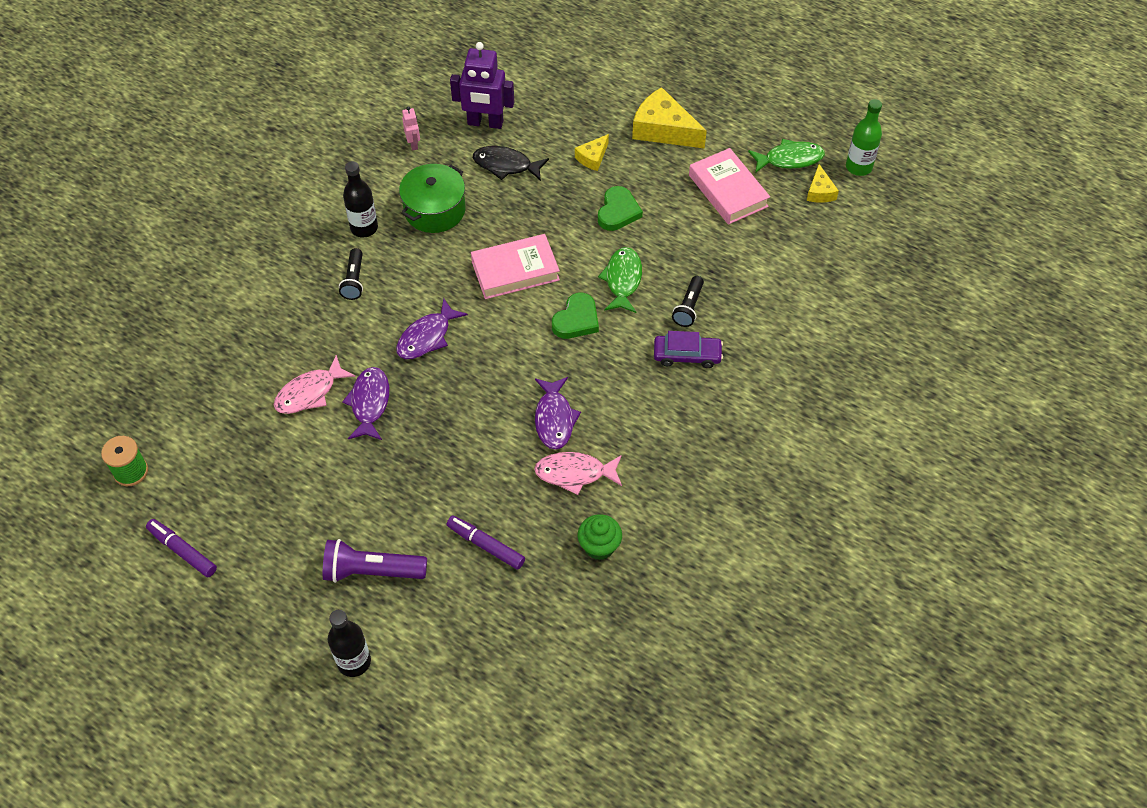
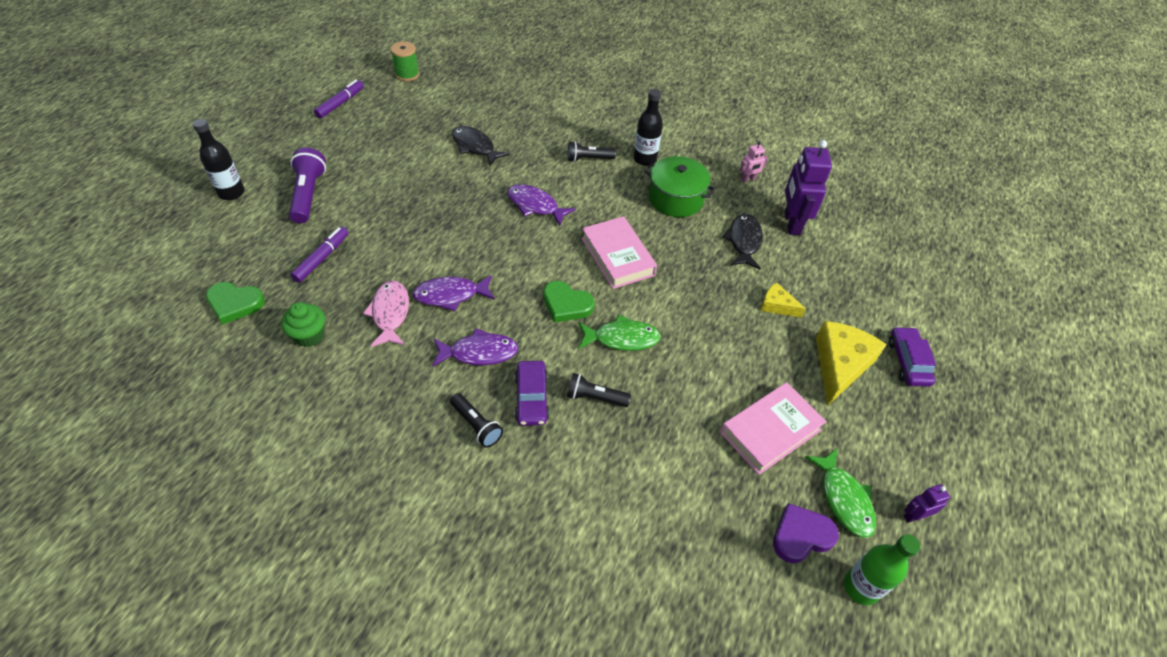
camera: 80 degrees right, 5 degrees down
pink fish [274,355,356,414] -> black fish [452,126,510,166]
purple fish [342,367,389,440] -> purple fish moved to [432,328,519,367]
green heart [598,186,643,231] -> green heart moved to [206,282,265,325]
yellow cheese [807,164,839,203] -> purple heart [773,503,839,563]
none -> black flashlight [450,393,503,448]
none -> purple car [889,326,936,387]
none -> purple robot [904,484,950,523]

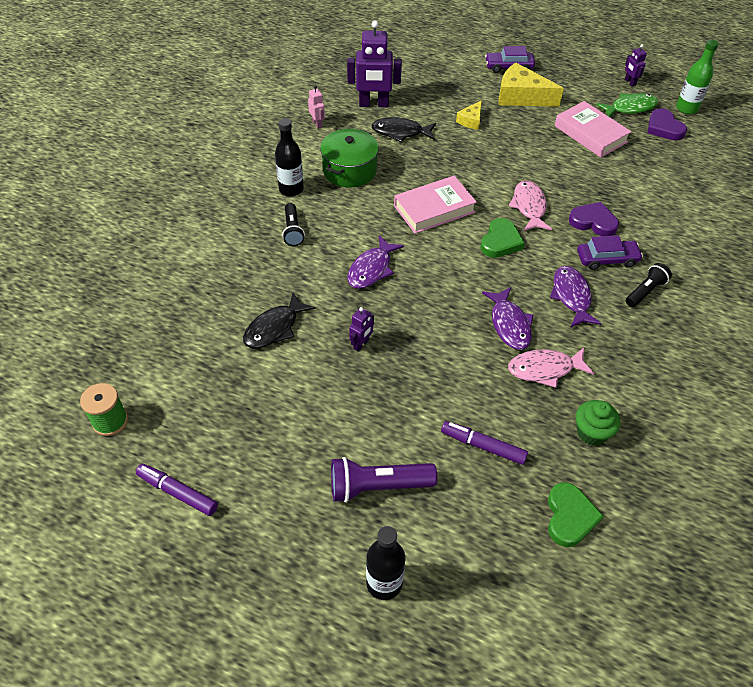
camera: 90 degrees left, 0 degrees up
black flashlight [567,373,631,407] -> purple heart [569,202,619,236]
green fish [578,315,661,351] -> pink fish [509,180,552,231]
none -> purple robot [349,307,374,352]

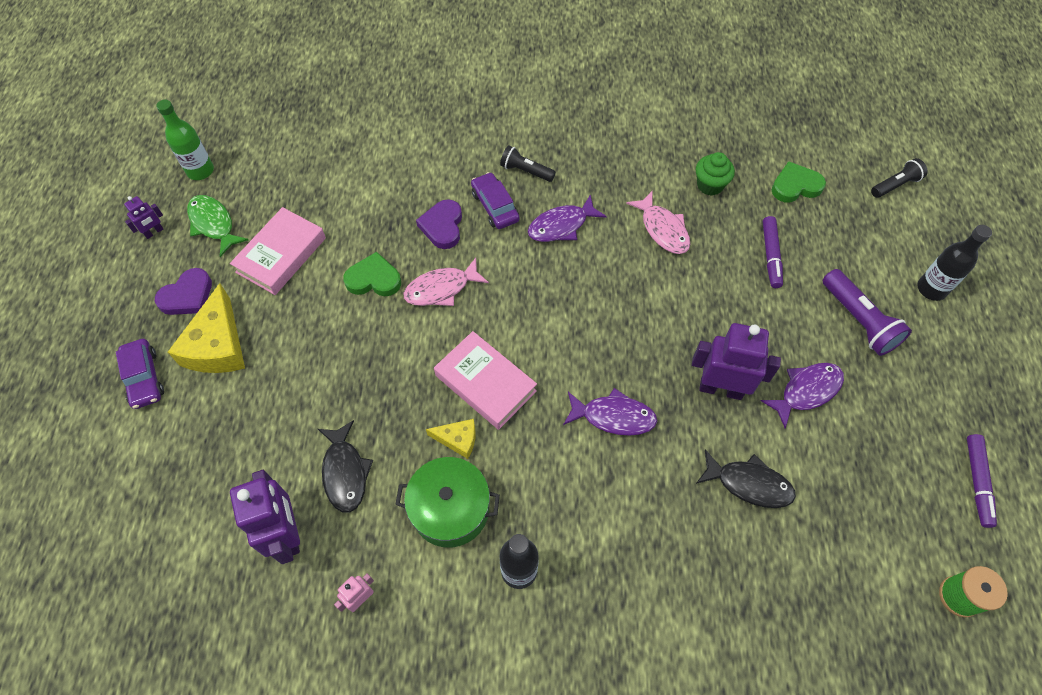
camera: 110 degrees left, 10 degrees up
black flashlight [282,203,305,246] -> black flashlight moved to [871,158,928,198]
purple robot [349,307,374,352] -> purple robot [692,323,781,400], size x2.06
yellow cheese [456,100,482,130] -> yellow cheese moved to [426,419,476,459]
green heart [480,218,525,258] -> green heart moved to [343,252,401,296]
purple fish [482,287,533,350] -> purple fish moved to [761,363,844,428]
purple heart [647,108,687,140] -> purple heart moved to [155,268,212,315]

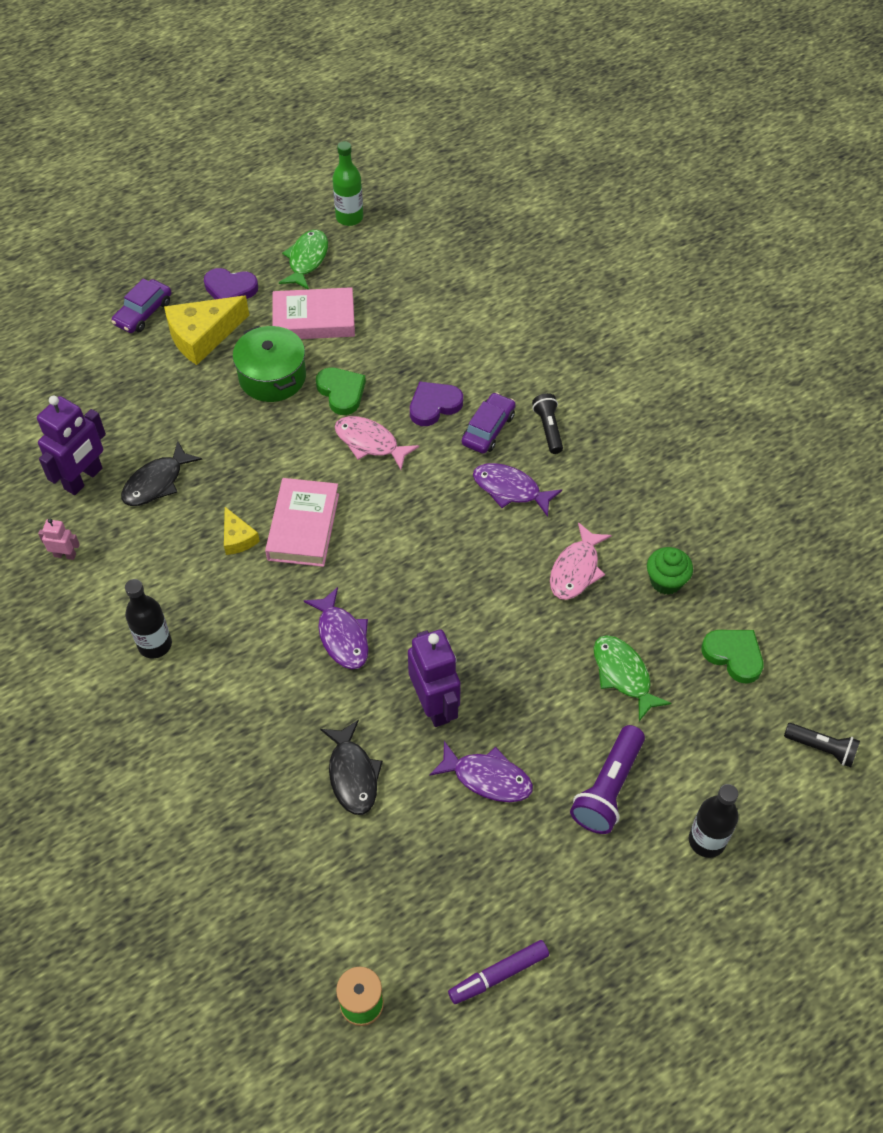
camera: 55 degrees right, 5 degrees down
purple robot [124,196,163,239] -> none
green pot [395,457,500,548] -> green pot moved to [233,326,306,402]
purple marker [763,216,783,288] -> green fish [594,635,671,721]

